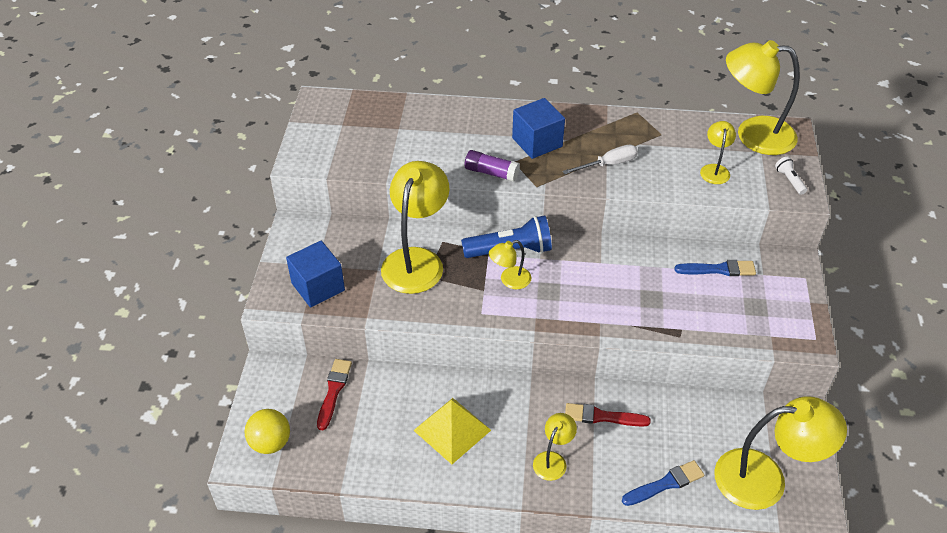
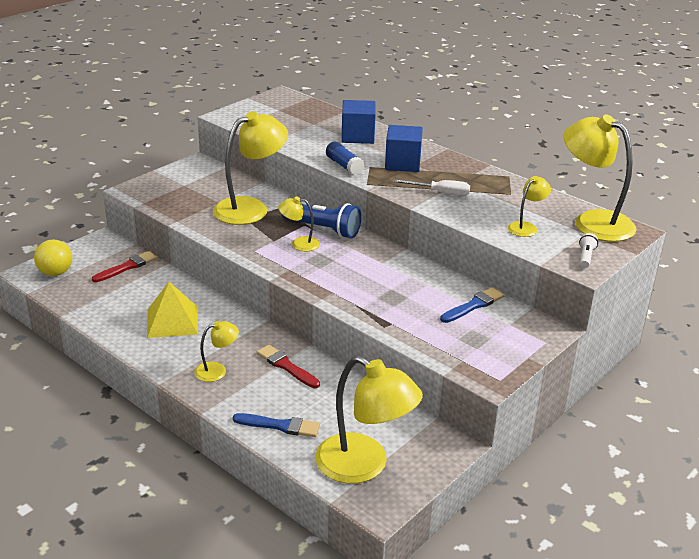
camera: 35 degrees right, 15 degrees down
blue cube [286,241,345,308] -> blue cube moved to [341,100,376,144]
purple glue stick [465,150,520,182] -> blue glue stick [326,142,365,175]
blue brush [674,260,756,276] -> blue brush turned 75 degrees counterclockwise [440,287,504,323]

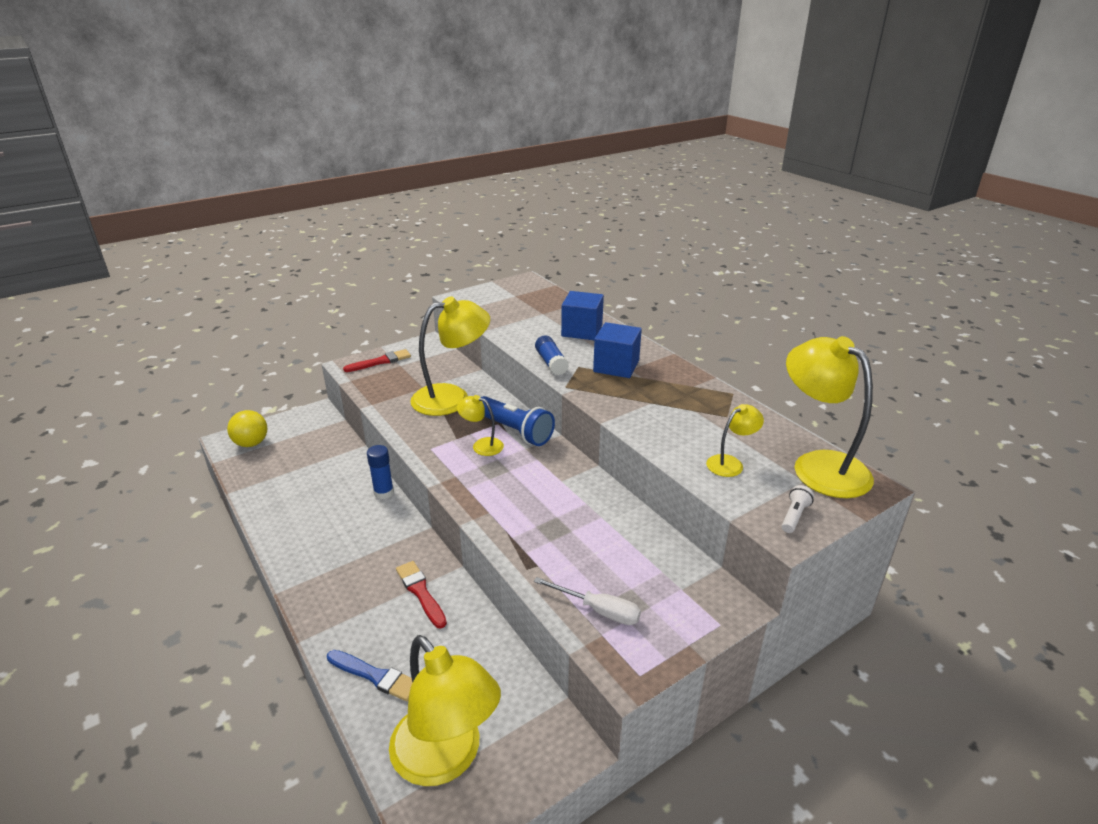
camera: 15 degrees right, 0 degrees up
red brush [92,251,157,282] -> red brush moved to [343,349,411,372]
yellow pyramid [147,282,198,338] -> none
yellow lamp [195,321,239,382] -> none
white screwdriver [393,179,470,196] -> white screwdriver moved to [534,577,641,625]
blue brush [440,287,504,323] -> none
none -> blue glue stick [367,445,394,499]

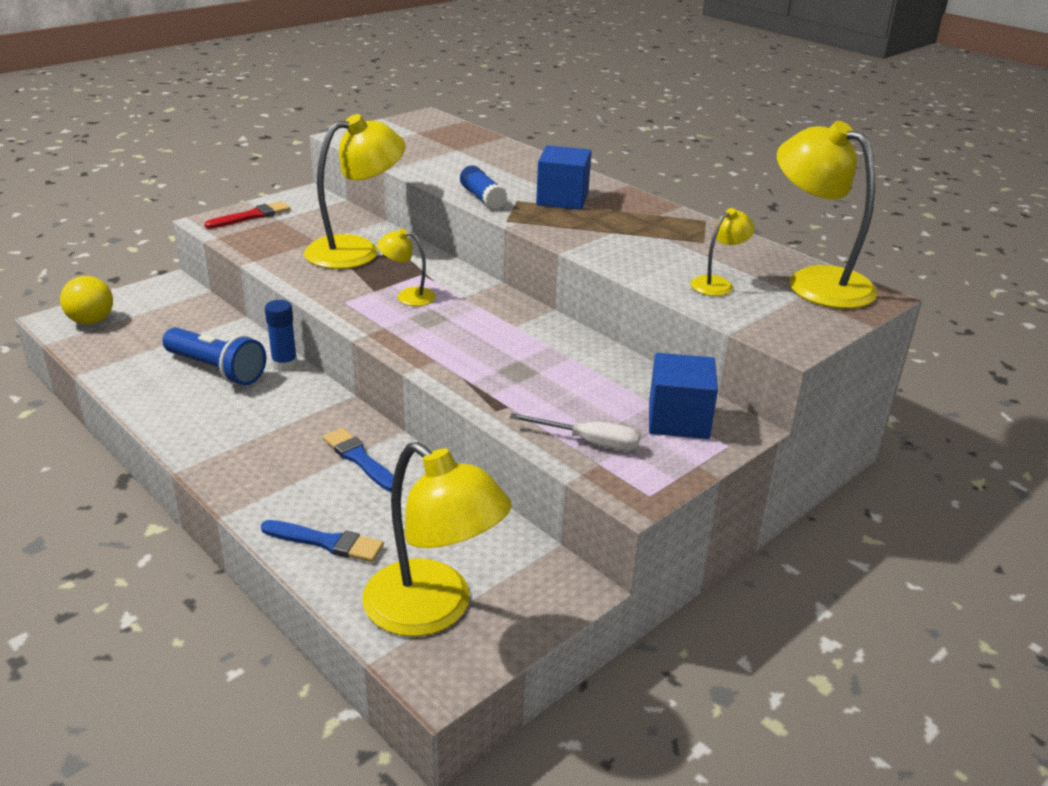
camera: 10 degrees left, 0 degrees up
red brush [396,561,447,628] -> blue brush [323,428,394,492]
blue flashlight [480,396,555,446] -> blue flashlight moved to [162,327,266,385]
blue cube [561,291,604,340] -> blue cube moved to [649,353,718,439]
white flashlight [782,485,814,533] -> none

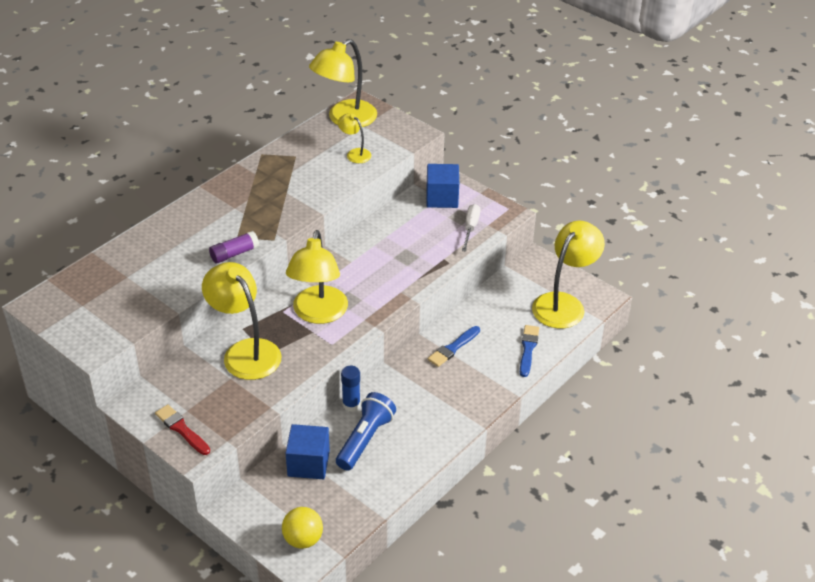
camera: 95 degrees left, 10 degrees up
yellow lamp [377,229,436,306] -> yellow lamp [286,230,348,324], size x2.05
blue glue stick [460,165,507,210] -> purple glue stick [209,231,259,264]
blue cube [536,145,592,210] -> blue cube moved to [285,424,330,479]

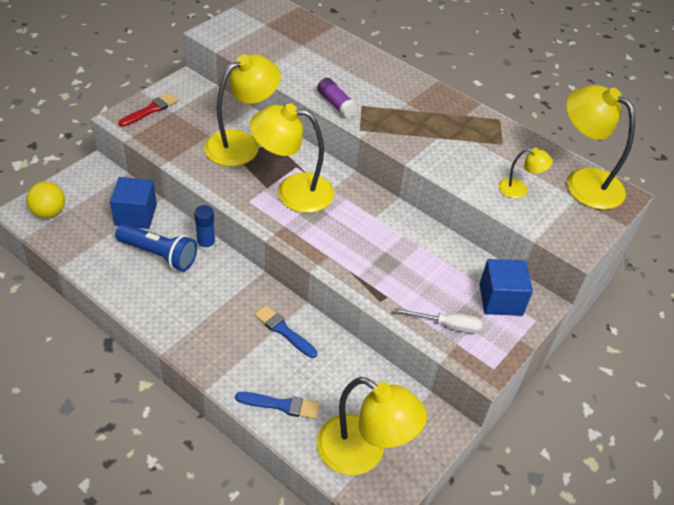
camera: 85 degrees right, 5 degrees up
yellow lamp [338,113,371,163] -> yellow lamp turned 60 degrees clockwise [499,148,553,199]

